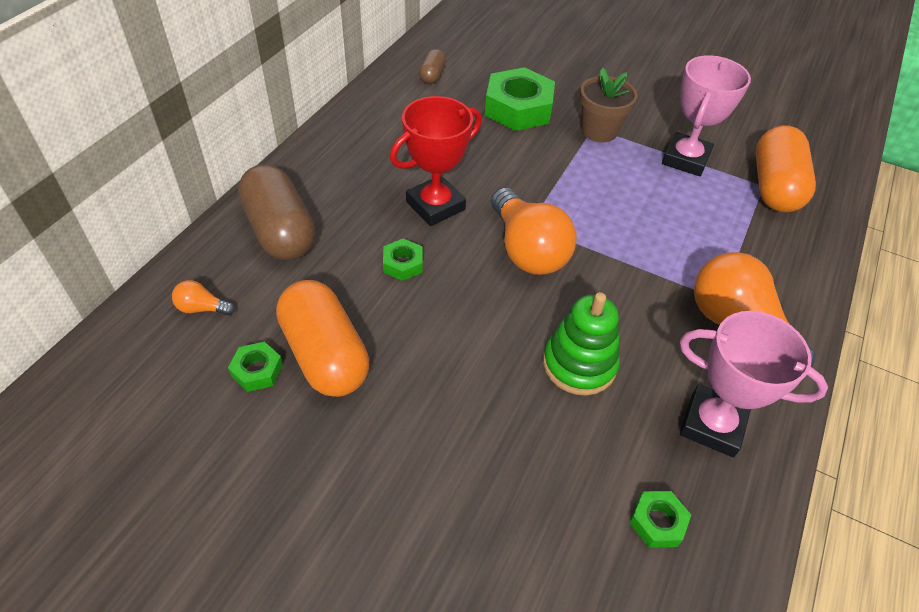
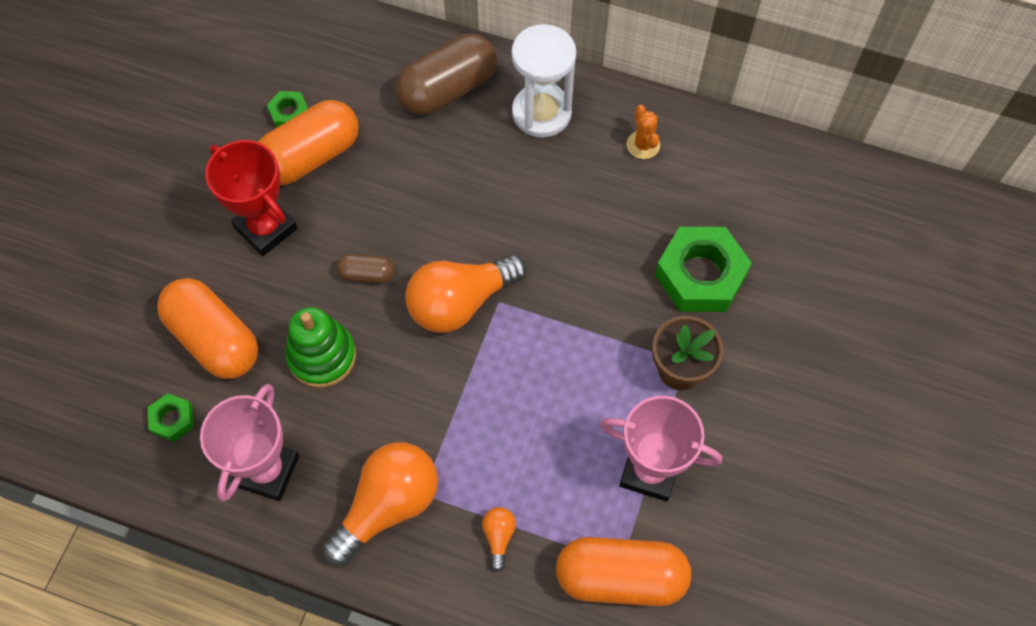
camera: 85 degrees right, 15 degrees up
orange light bulb [172,280,235,315] -> orange light bulb moved to [482,507,516,572]
green nut [383,239,423,281] -> none
red trophy [390,96,482,226] -> red trophy moved to [205,140,297,256]
brown capsule [419,49,446,84] -> brown capsule moved to [337,254,394,283]
none -> orange capsule [157,278,258,379]
none -> white hourglass [512,24,576,138]
none -> orange cactus [627,105,660,159]

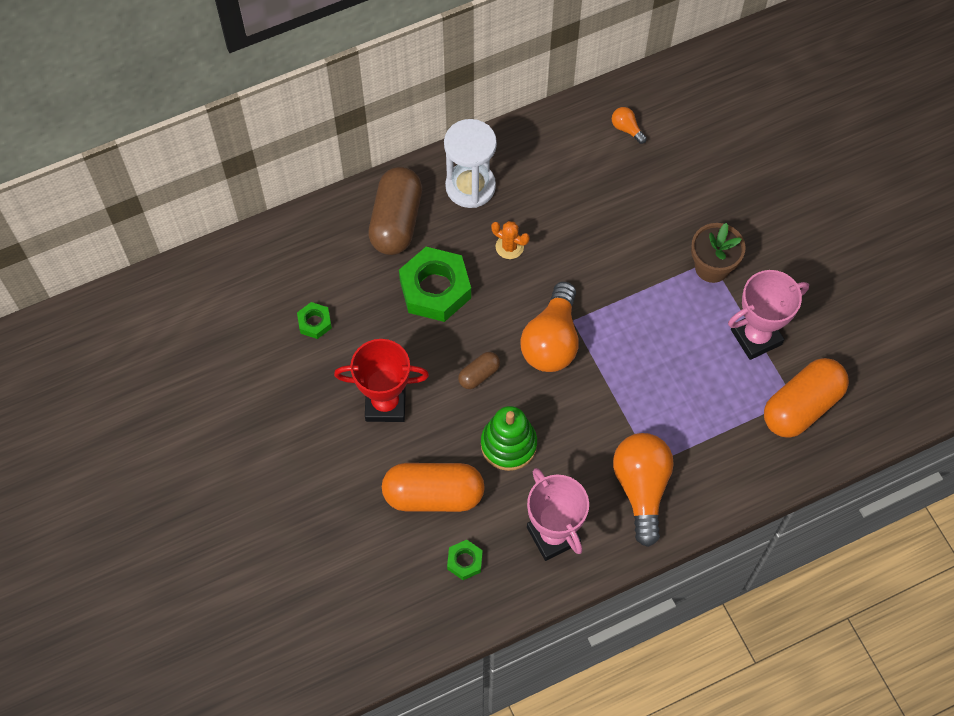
camera: 45 degrees left, 0 degrees up
orange capsule [258,100,359,186] -> none
orange light bulb [482,507,516,572] -> orange light bulb moved to [612,107,647,144]
orange cactus [627,105,660,159] -> orange cactus moved to [491,221,530,259]
green nut [655,227,752,312] -> green nut moved to [399,247,471,322]

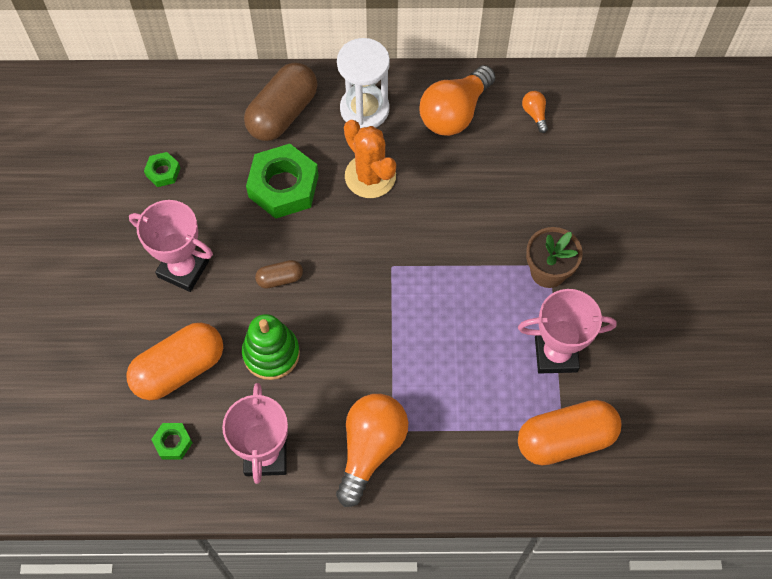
camera: 25 degrees right, 0 degrees up
red trophy [334,339,429,422] -> pink trophy [129,200,213,292]
orange capsule [382,463,485,512] -> orange capsule turned 60 degrees counterclockwise [126,323,223,400]
orange cactus [491,221,530,259] -> orange cactus [344,120,396,198], size x1.82
orange light bulb [520,282,579,372] -> orange light bulb moved to [419,65,496,136]

